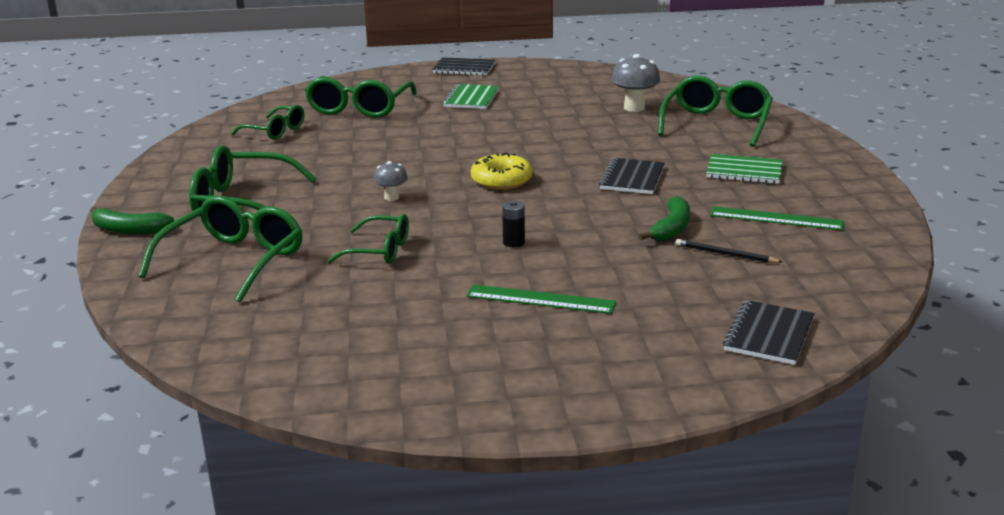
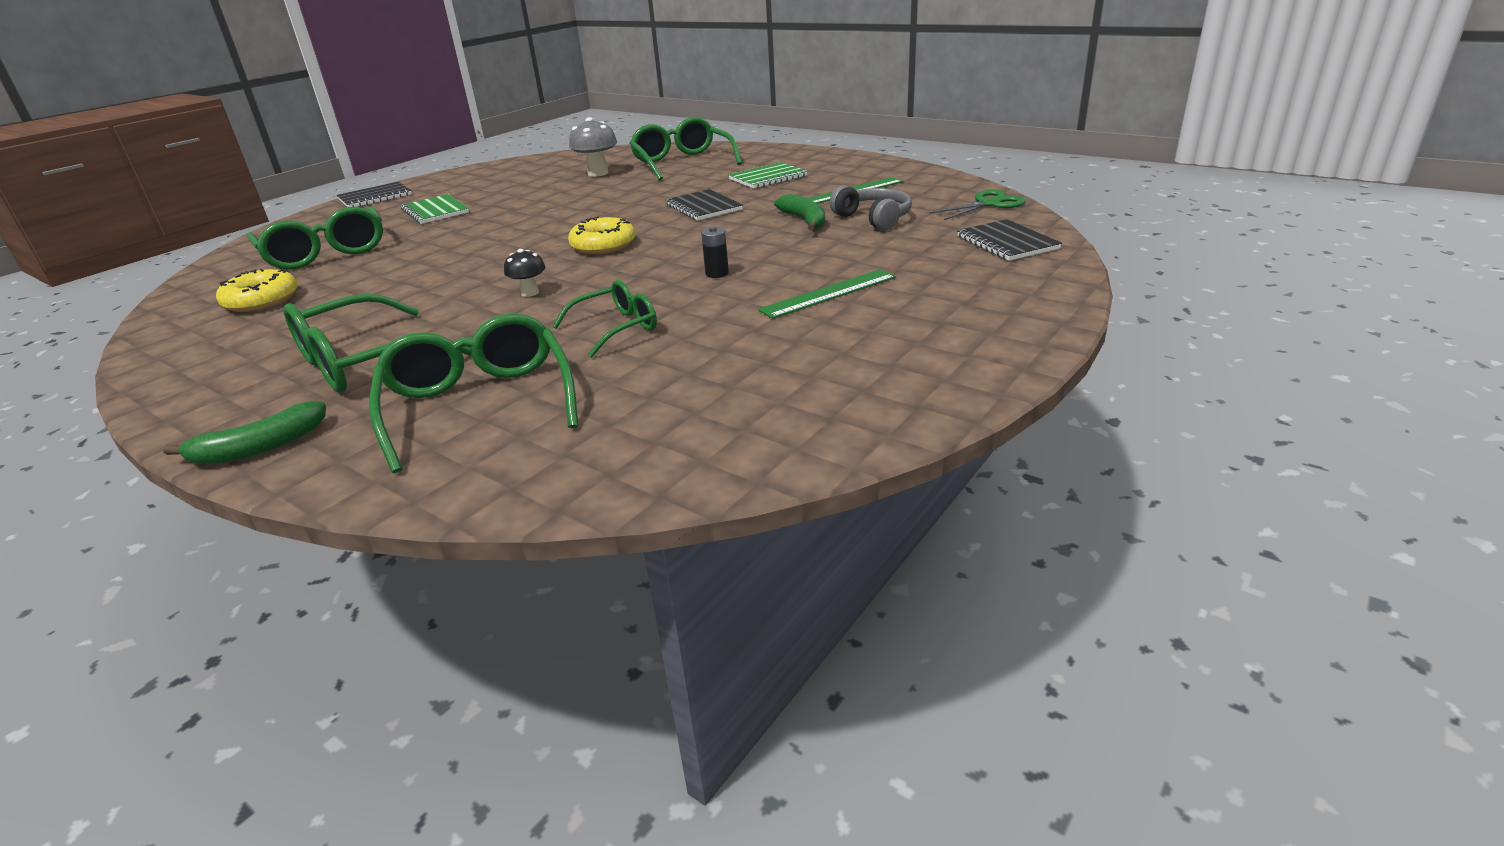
camera: 45 degrees left, 5 degrees up
green glasses [231,105,305,140] -> yellow donut [216,269,298,312]
grey mushroom [373,161,408,201] -> black mushroom [504,249,546,297]
black pencil [676,239,782,263] -> grey headphones [830,185,912,231]
none -> green scissors [929,190,1026,220]

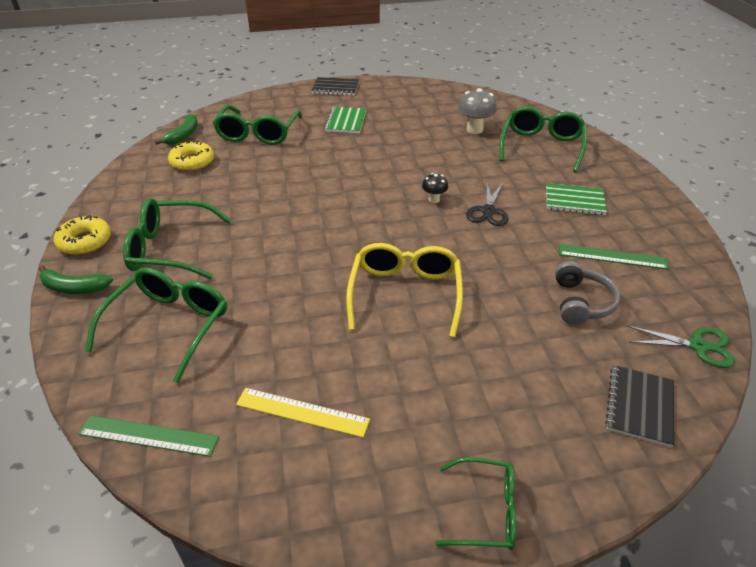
camera: 40 degrees right, 10 degrees up
black mushroom [504,249,546,297] -> black mushroom moved to [422,173,448,203]
green glasses [552,280,657,358] -> green glasses moved to [435,457,516,550]
yellow donut [568,217,636,254] -> yellow donut moved to [54,215,111,255]
black notebook [665,189,743,221] -> black scissors [466,182,508,226]
black battery [701,227,729,278] -> yellow glasses [346,243,463,337]
green ruler [758,269,896,319] -> green ruler moved to [78,415,219,457]
green banana [774,194,825,230] -> green banana moved to [154,114,198,145]
none -> yellow ruler [236,388,370,438]

